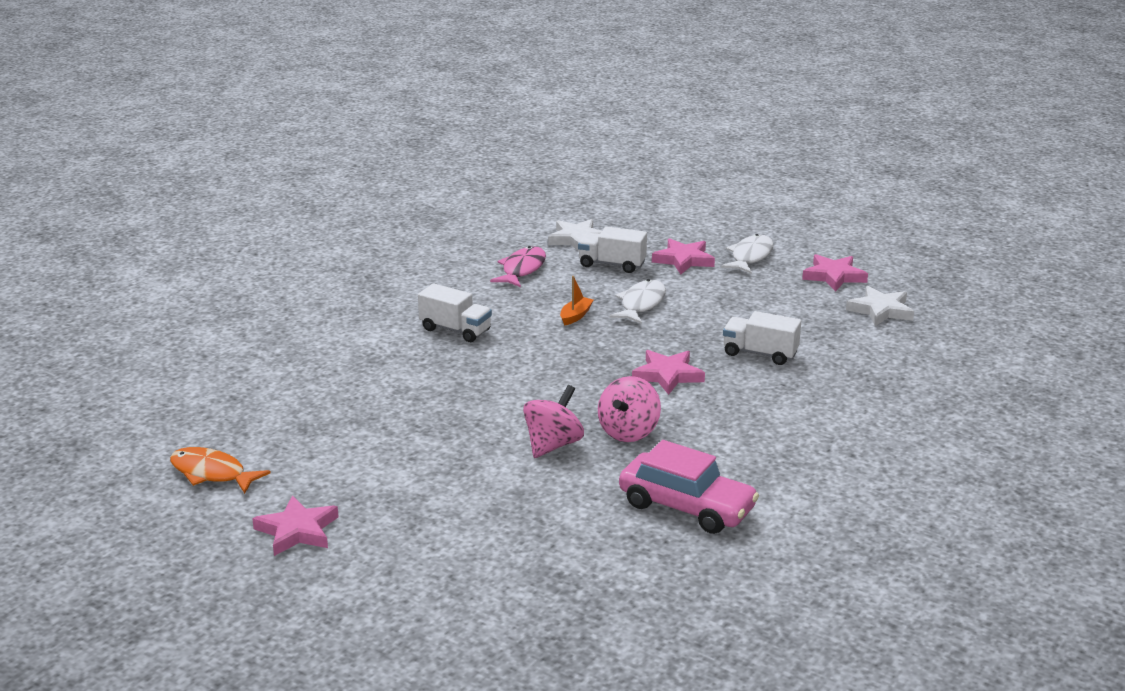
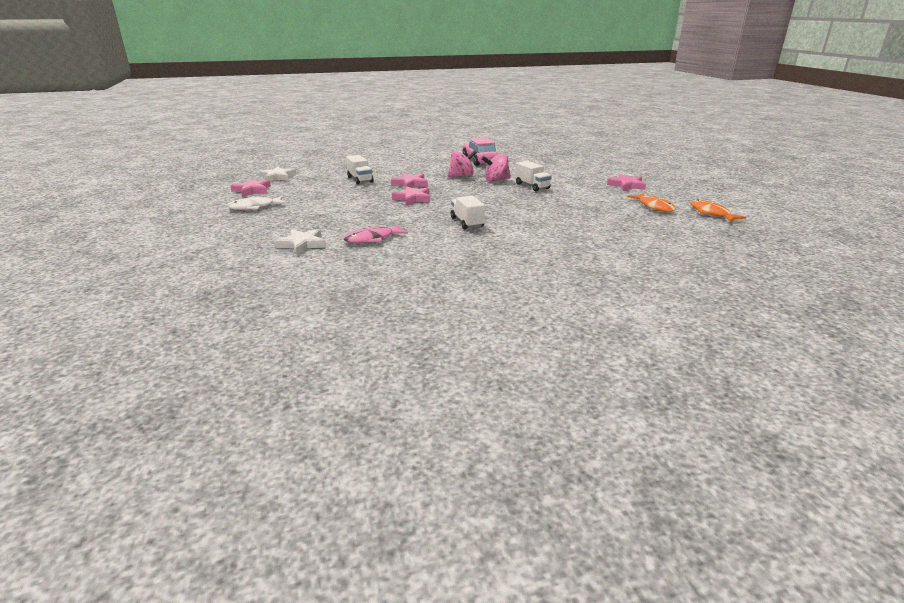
camera: 140 degrees left, 0 degrees up
orange boat [560,276,594,326] -> none
white truck [578,226,647,273] -> white truck moved to [515,161,552,191]
white fish [609,279,666,324] -> none
pink star [652,238,715,274] -> pink star moved to [392,186,430,205]
none -> orange fish [690,200,746,222]

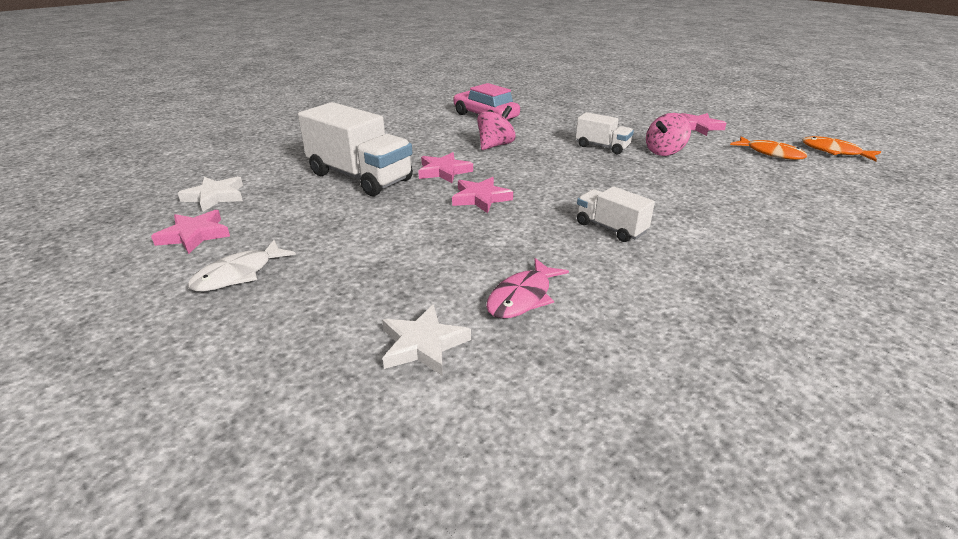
camera: 25 degrees left, 5 degrees up
white truck [346,155,374,184] -> white truck [298,102,413,196], size x1.89
pink spinning top [481,153,511,182] -> pink spinning top moved to [646,113,691,156]

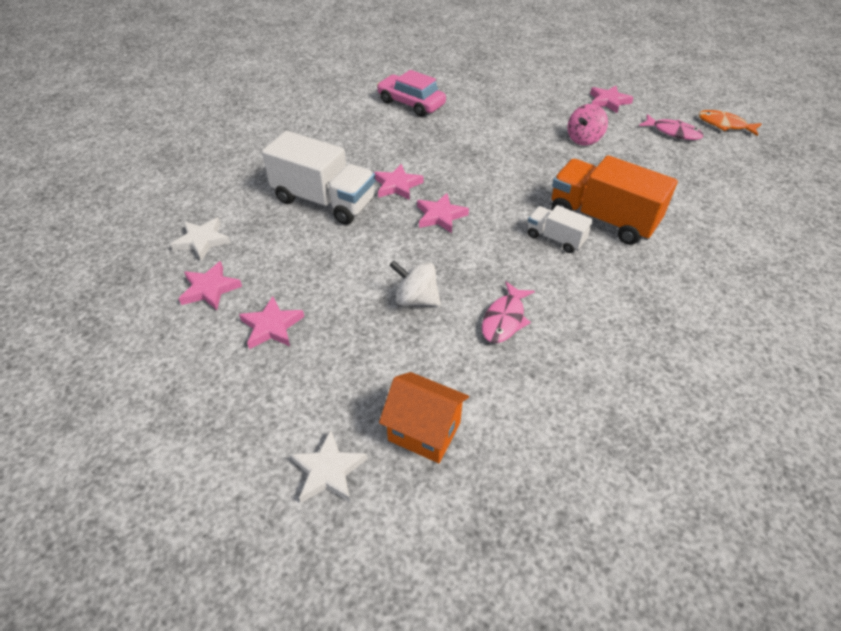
camera: 10 degrees left, 15 degrees up
white fish [188,240,296,292] -> pink star [239,296,304,349]
white star [382,304,471,376] -> white star moved to [290,430,368,503]
pink spinning top [477,106,516,150] -> none
white truck [576,112,634,154] -> none
orange fish [730,136,807,160] -> pink fish [639,114,703,140]
none -> orange house [379,372,469,463]
none -> white spinning top [389,261,441,306]
none -> orange truck [552,155,678,245]

